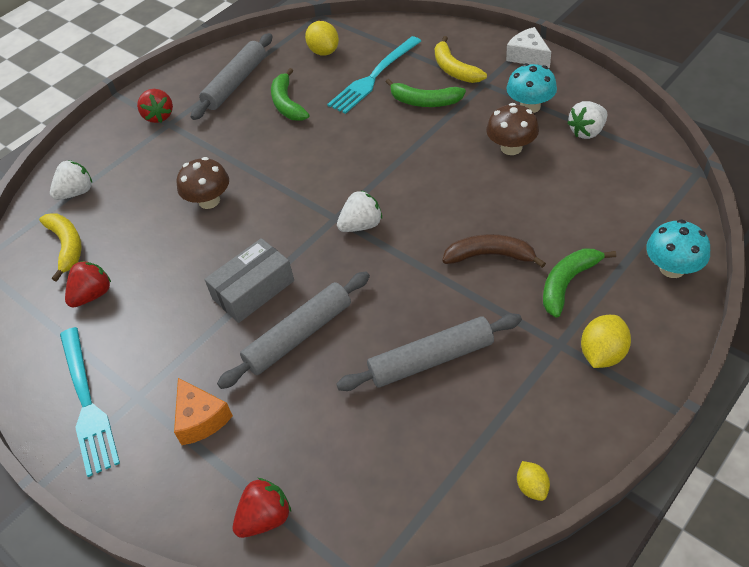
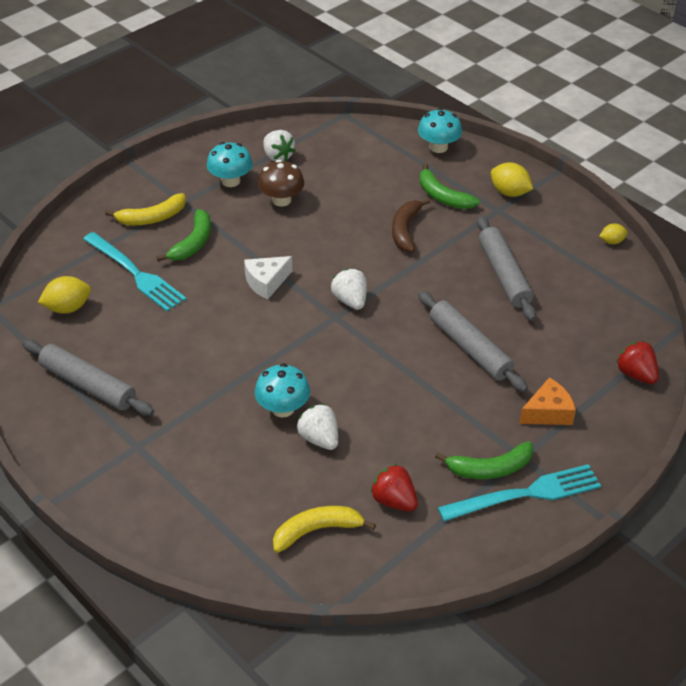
camera: 90 degrees left, 5 degrees down
white strawberry [50,160,92,200] -> white strawberry moved to [297,404,338,450]
red strawberry [137,89,173,123] -> none
brown mushroom [177,157,229,209] -> turquoise mushroom [255,363,310,417]
grey box [204,238,294,323] -> none
green banana [271,68,310,121] -> green banana moved to [435,441,533,479]
white cheese [506,27,551,68] -> white cheese moved to [244,256,292,300]

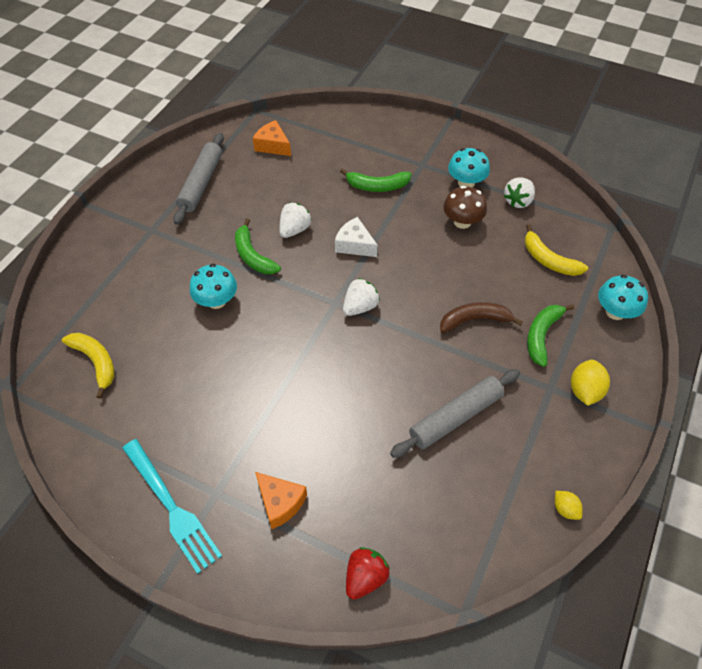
camera: 70 degrees right, 10 degrees up
yellow lemon [38,276,91,314] -> orange cheese [253,120,291,156]
turquoise fork [83,232,186,311] -> none
yellow banana [105,193,186,225] -> yellow banana moved to [525,224,588,276]
white strawberry [297,404,338,450] -> white strawberry moved to [279,202,312,238]
red strawberry [370,464,418,511] -> none
grey rolling pin [418,291,528,392] -> none
green banana [435,441,533,479] -> green banana moved to [235,219,281,274]

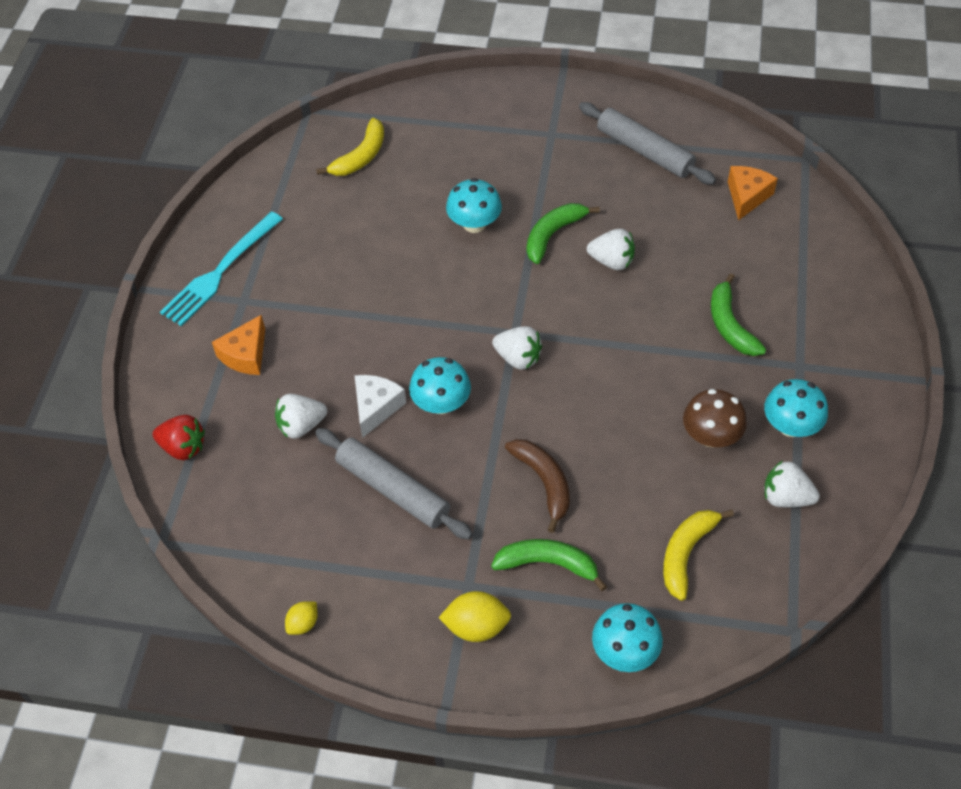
camera: 75 degrees right, 0 degrees up
grey rolling pin [173,133,224,225] -> grey rolling pin turned 45 degrees clockwise [579,102,716,185]
white cheese [335,217,378,257] -> white cheese moved to [355,375,406,438]
none -> white strawberry [275,394,327,439]
none -> turquoise mushroom [409,357,471,414]

